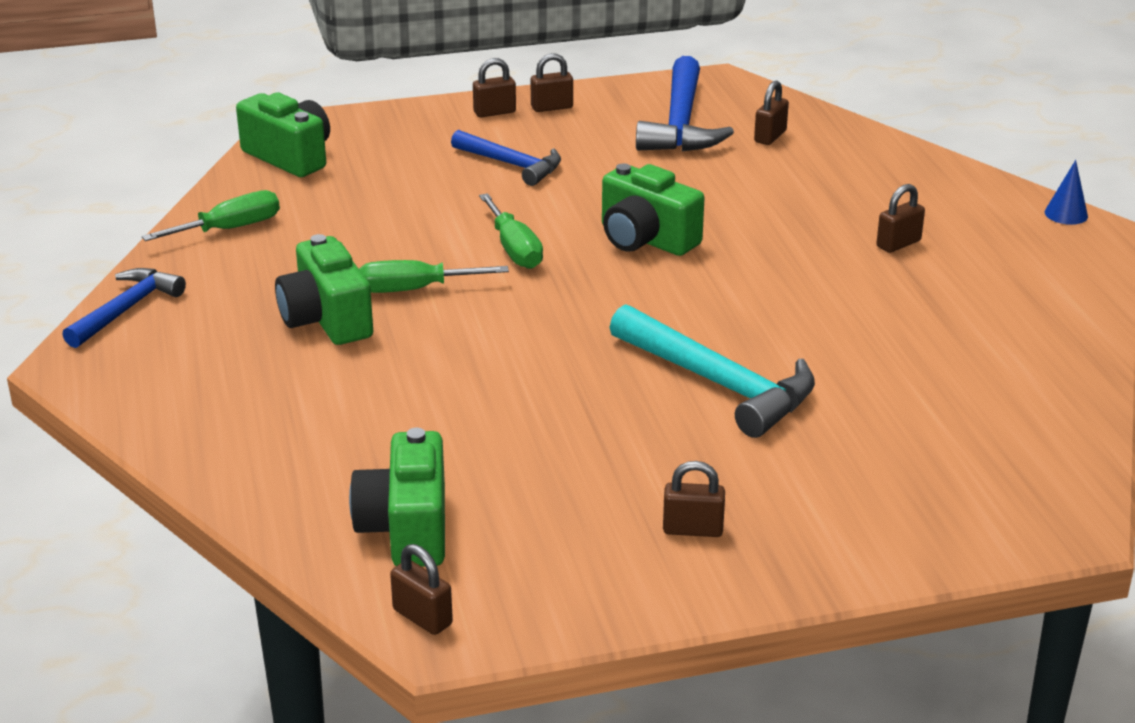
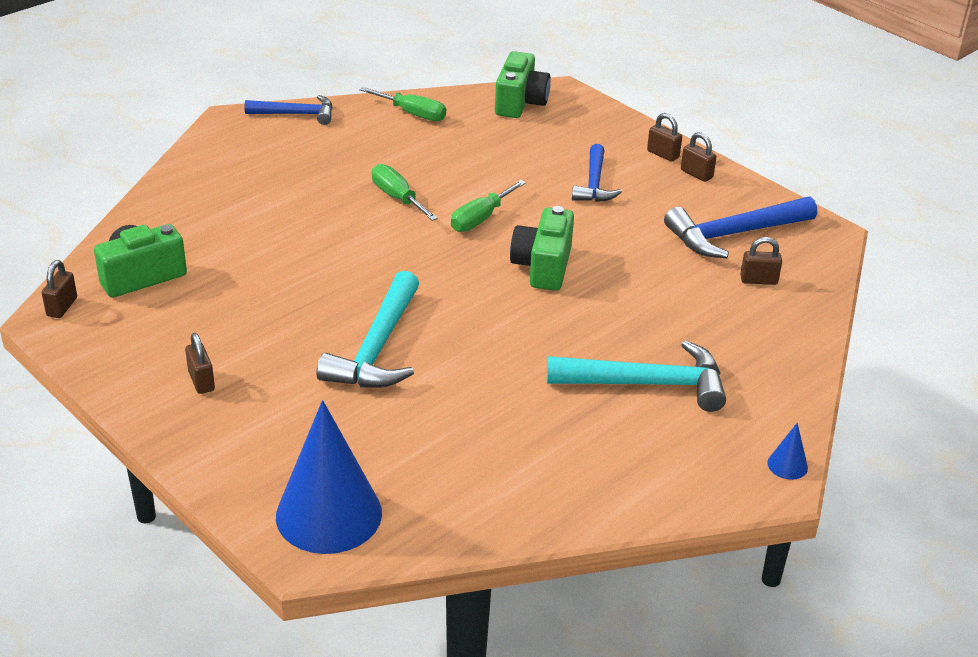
camera: 60 degrees right, 5 degrees up
green camera [275,234,373,345] -> none
brown padlock [876,184,925,253] -> turquoise hammer [547,340,726,412]
none -> blue cone [276,400,382,554]

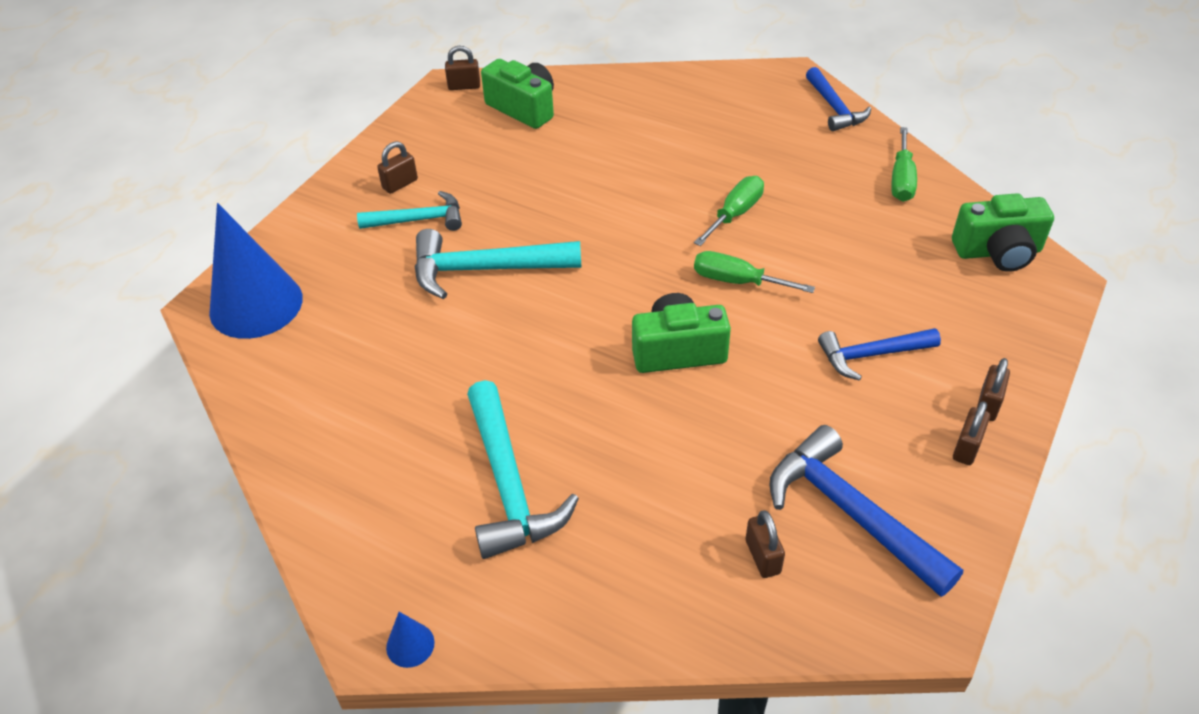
camera: 75 degrees right, 10 degrees up
none -> turquoise hammer [357,191,462,231]

